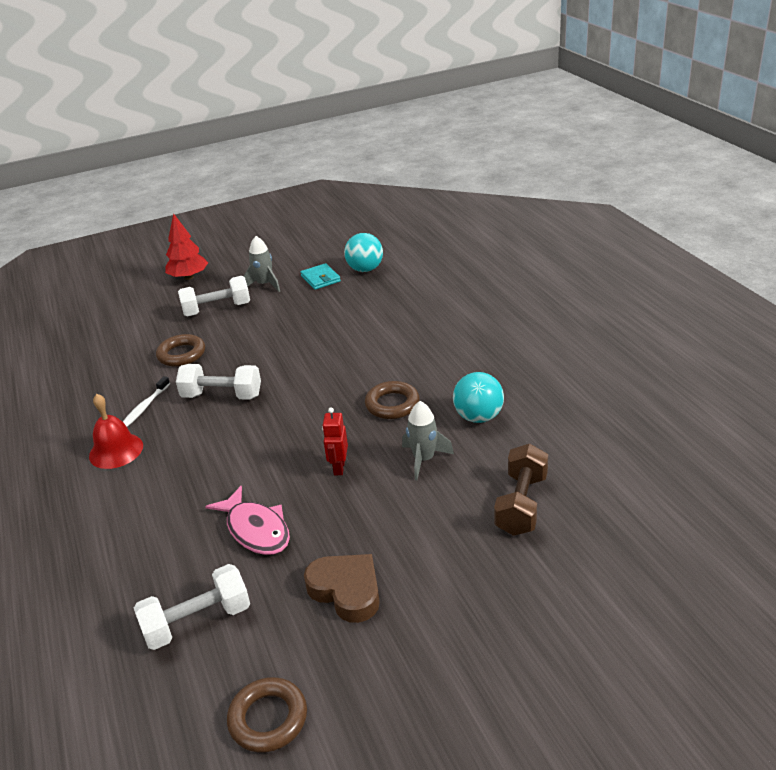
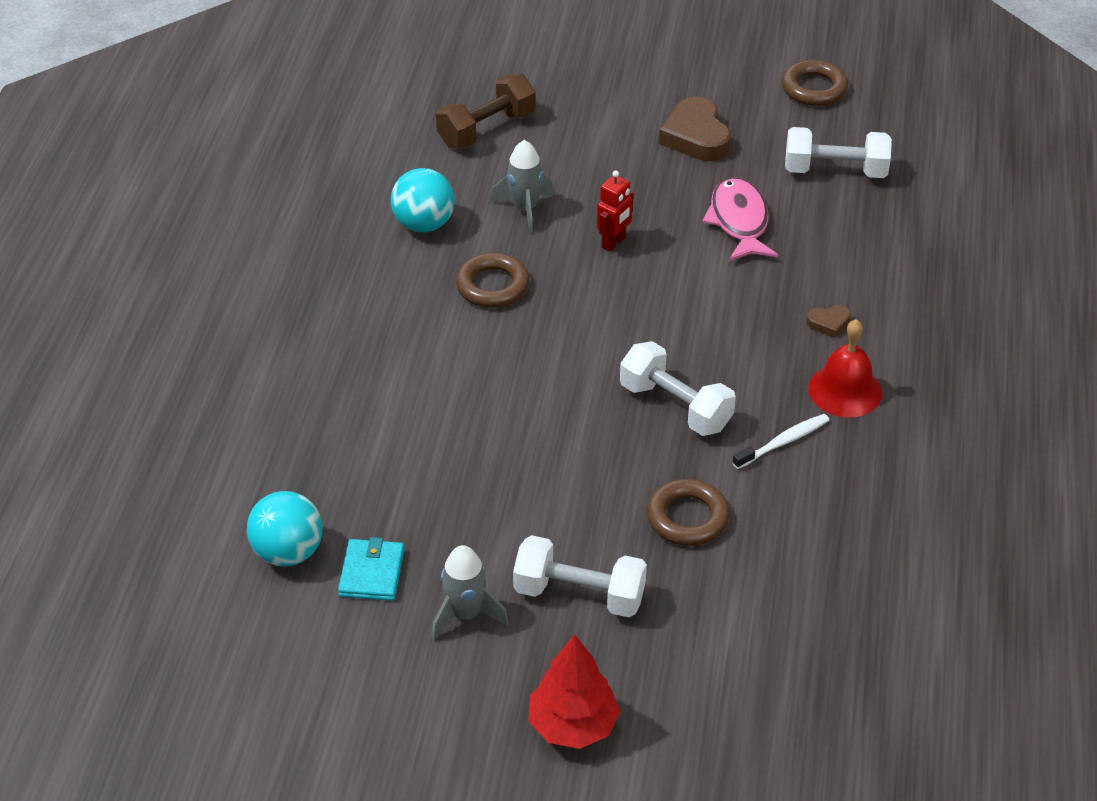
camera: 150 degrees left, 10 degrees up
none -> brown heart [806,305,851,338]

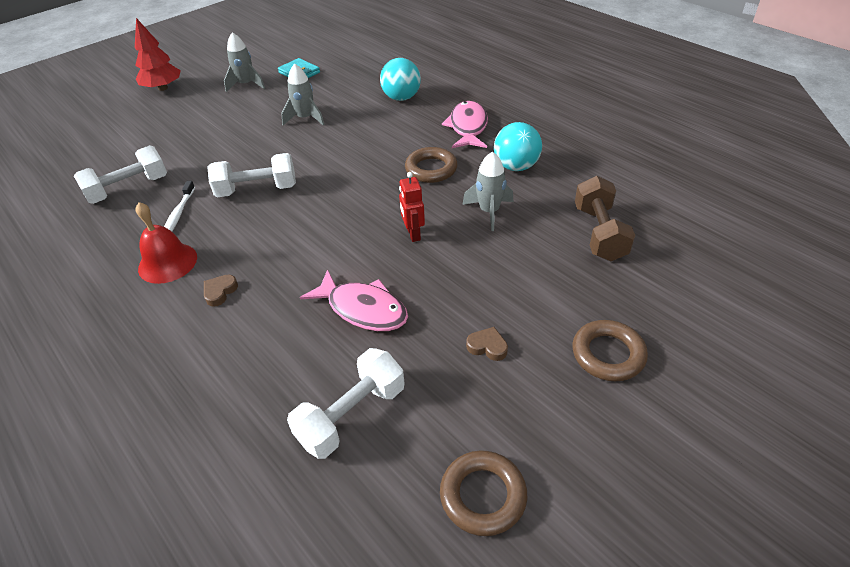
camera: 130 degrees right, 0 degrees up
turquoise ball [247,491,323,567] -> turquoise ball moved to [380,58,421,101]
white dumbbell [513,535,647,617] -> white dumbbell moved to [74,145,167,204]
brown ring [647,479,730,546] -> brown ring moved to [572,320,648,381]
brown heart [659,97,731,161] -> brown heart [466,327,508,361], size x0.49
none -> grey rocket [281,63,325,125]
none -> pink fish [442,101,488,148]

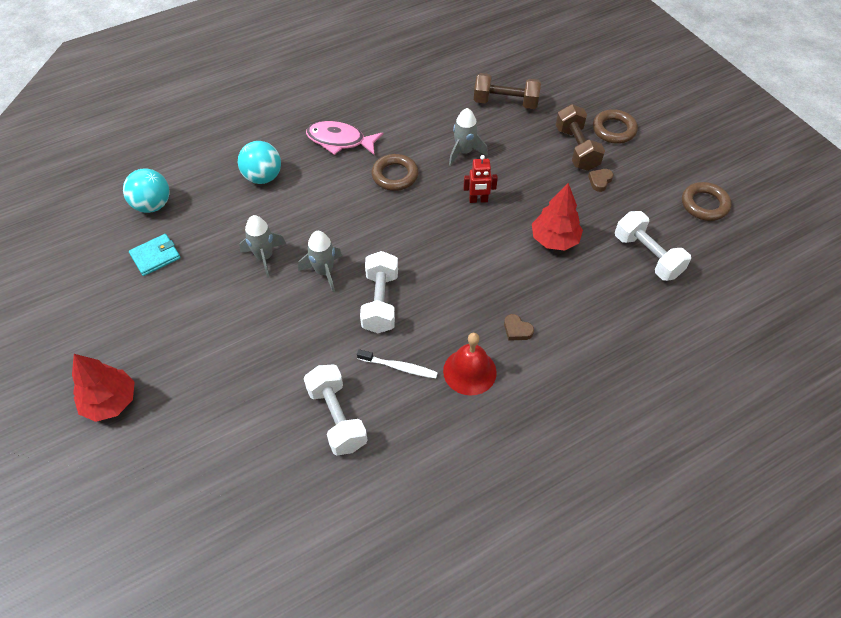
camera: 80 degrees left, 10 degrees up
grey rocket [224,32,265,92] -> grey rocket moved to [298,231,342,292]
pink fish [300,270,408,331] -> red tree [532,183,583,251]
turquoise ball [494,122,542,171] -> turquoise ball moved to [123,168,169,213]
none -> brown dumbbell [556,104,605,171]

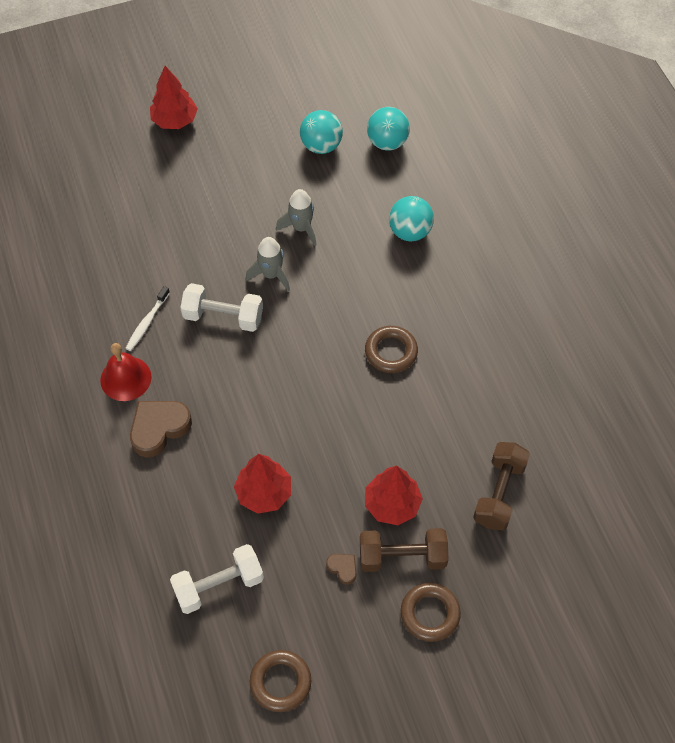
camera: 100 degrees right, 5 degrees up
turquoise wallet [129,234,181,276] -> turquoise ball [300,110,343,154]
white dumbbell [304,364,367,456] -> none
pink fish [306,121,383,155] -> none
grey rocket [449,108,488,166] -> none
red robot [463,155,498,203] -> none
brown heart [504,314,534,341] -> brown heart [130,401,192,457], size x2.04
none -> red tree [365,466,423,525]

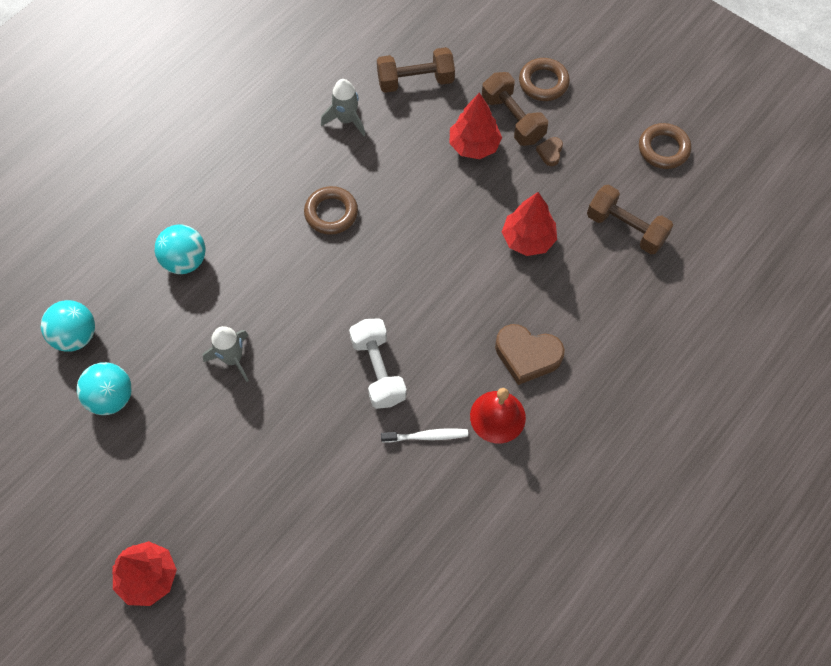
camera: 120 degrees left, 5 degrees up
white dumbbell [170,544,264,614] -> brown dumbbell [587,184,673,254]
grey rocket [246,237,290,291] -> grey rocket moved to [321,79,365,136]

